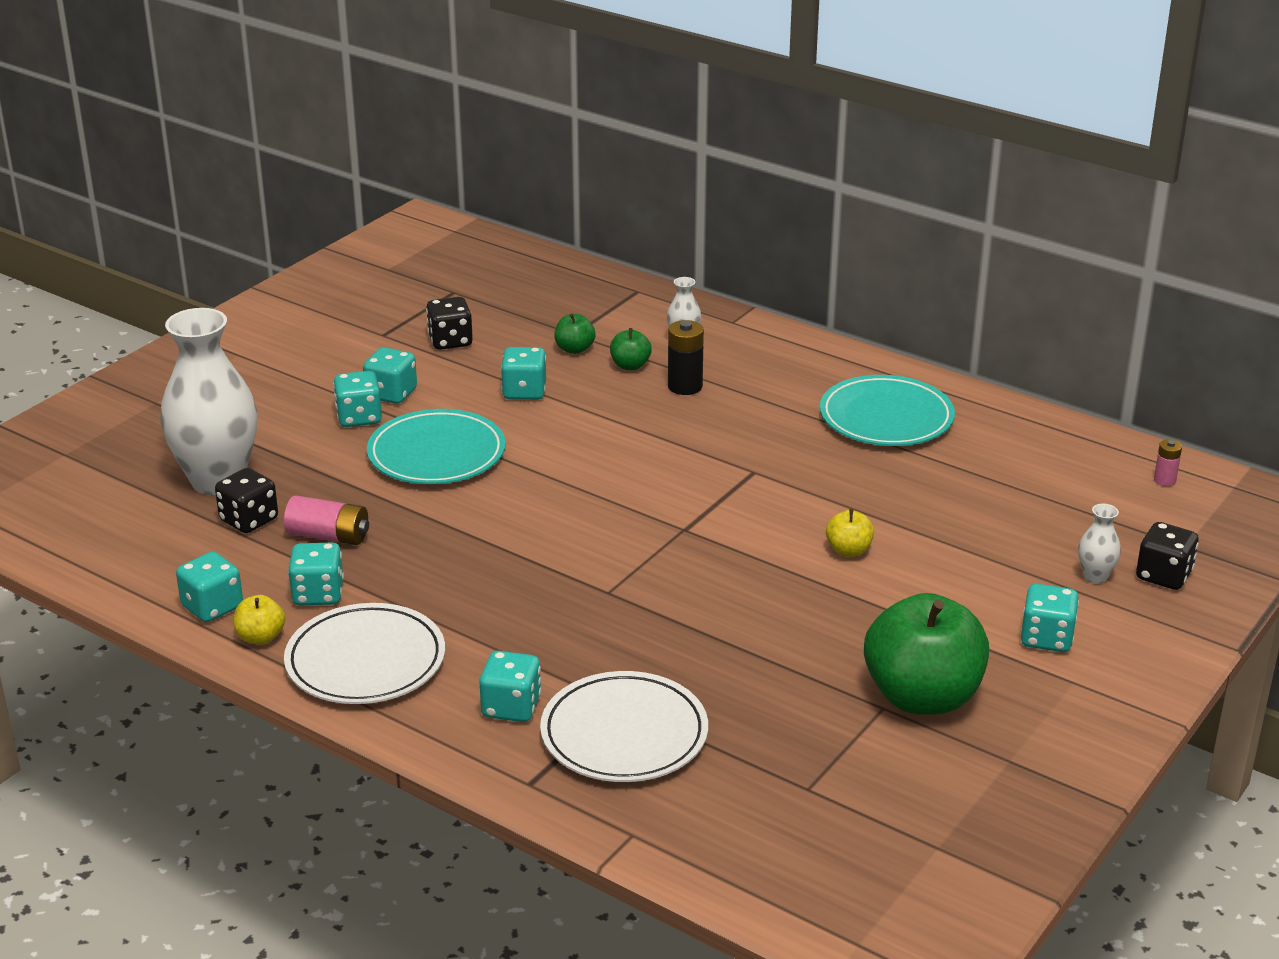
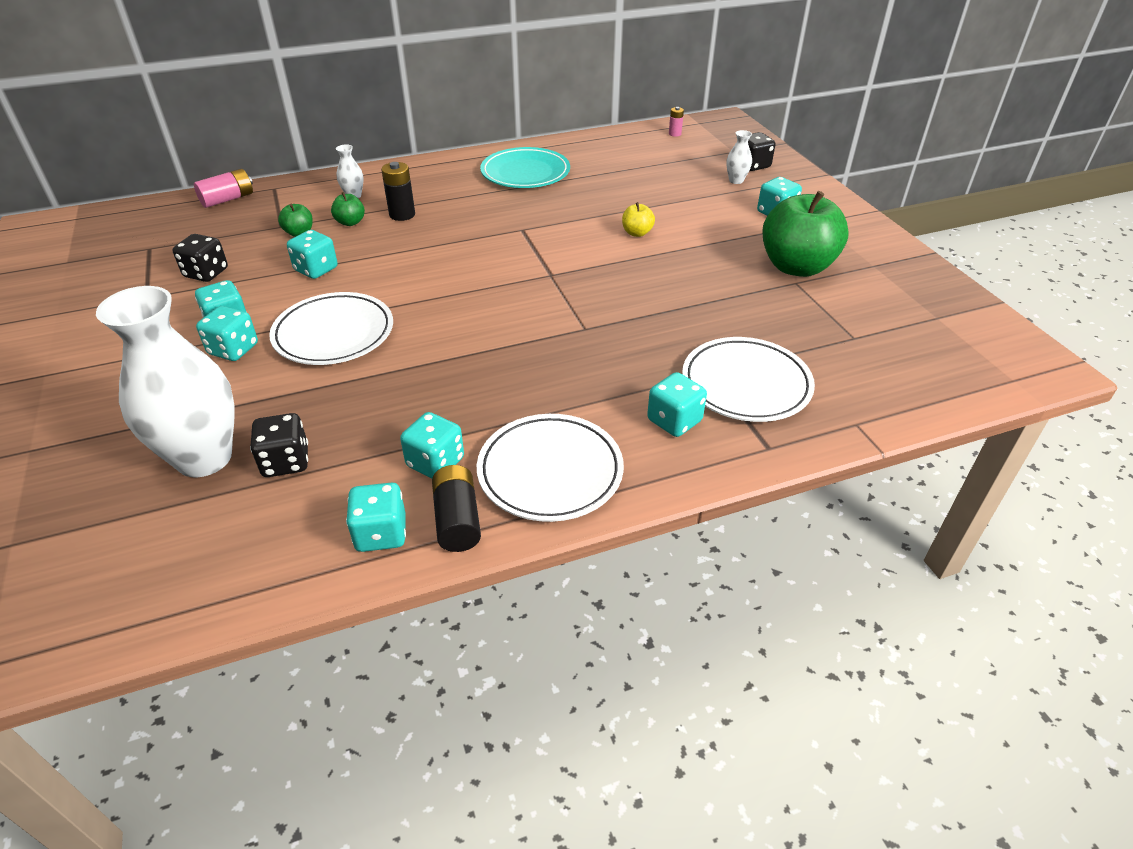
camera: 55 degrees left, 10 degrees up
yellow apple [234,595,285,645] -> black battery [432,465,481,552]
pink battery [284,495,369,545] -> pink battery moved to [194,169,253,208]
turquoise plate [367,409,506,484] -> white plate [269,292,393,365]

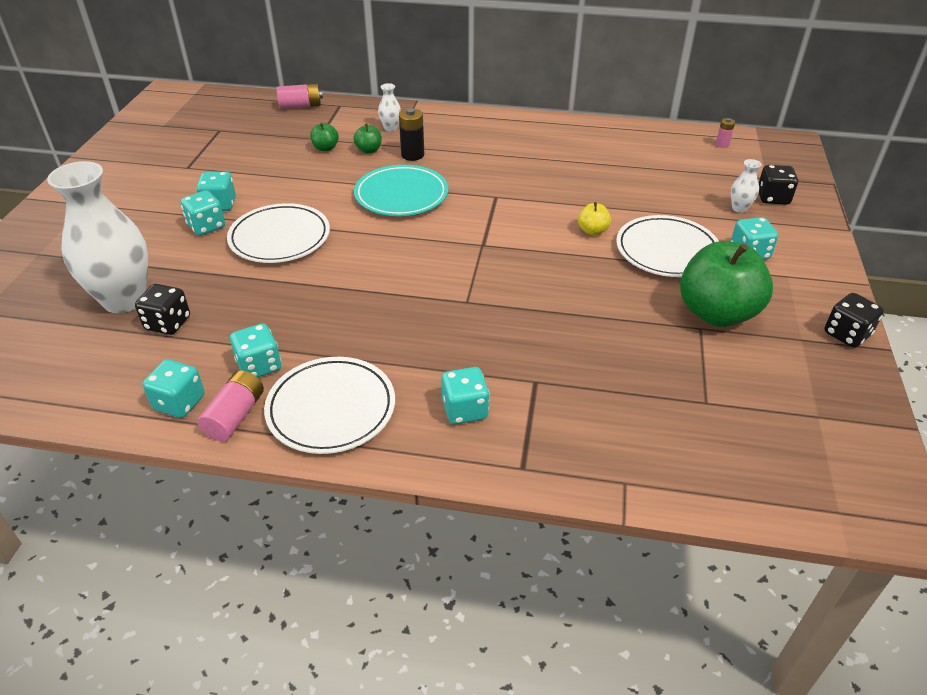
camera: 30 degrees right, 0 degrees up
black dice [173,234,228,282] -> black dice moved to [824,293,884,348]
turquoise dice [287,230,338,279] -> none
black battery [432,465,481,552] -> pink battery [197,370,264,442]
turquoise plate [480,147,570,188] -> turquoise plate moved to [354,165,448,216]
white plate [682,337,815,422] -> white plate moved to [616,215,719,277]

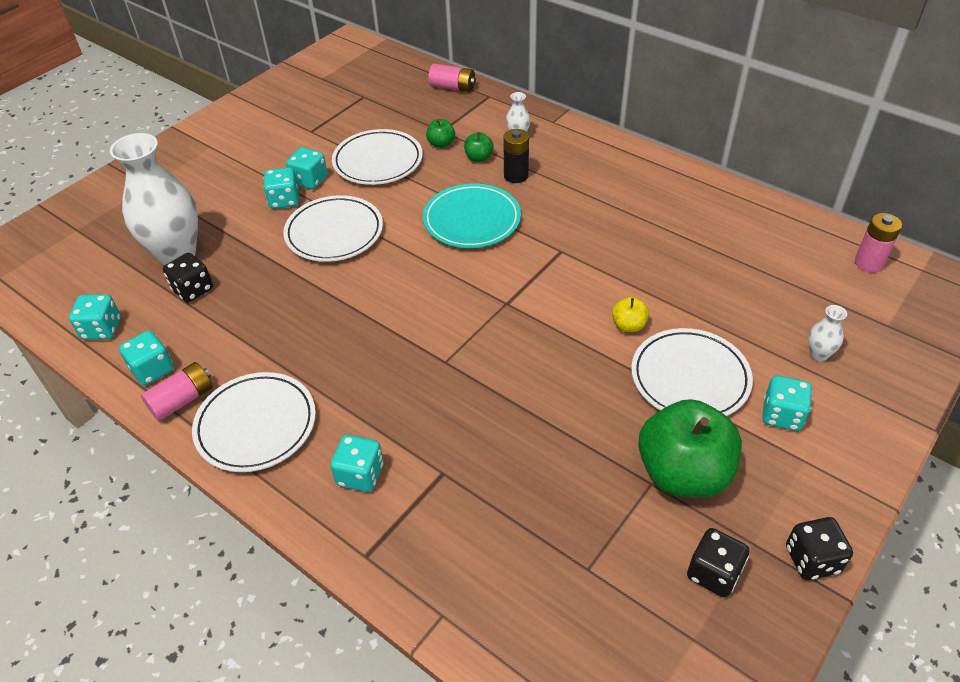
camera: 30 degrees right, 5 degrees up
turquoise dice [230,323,281,378] -> turquoise dice moved to [69,294,121,340]
pink battery [716,118,735,148] -> pink battery [855,213,902,272], size x1.71
black dice [759,165,798,205] -> black dice moved to [687,528,749,597]
none -> white plate [332,129,423,185]

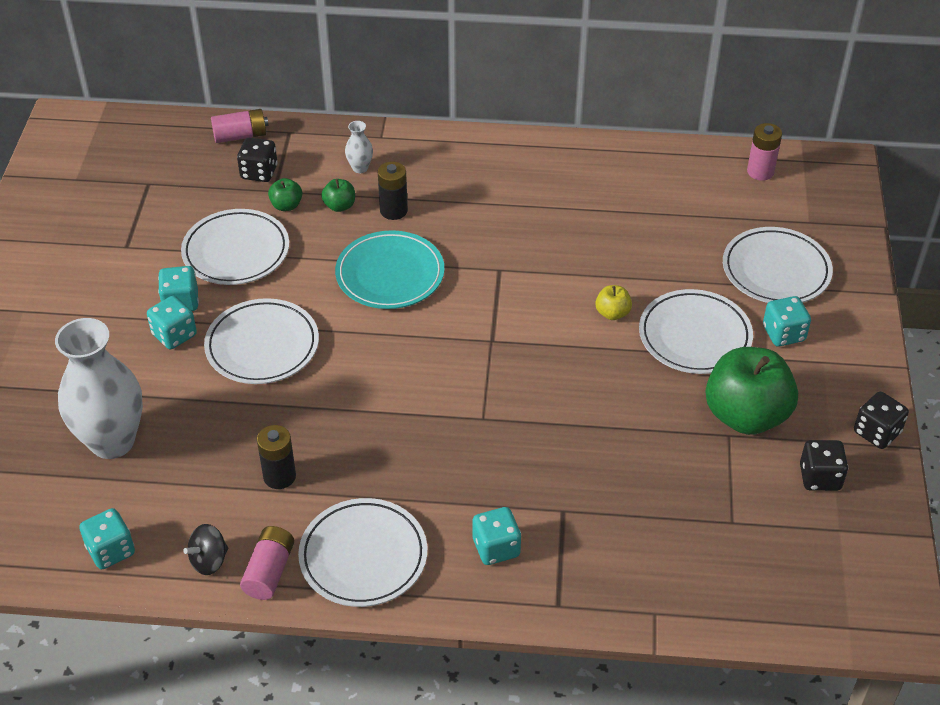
camera: 35 degrees left, 0 degrees up
turquoise dice [119,331,174,385] -> black spinning top [183,524,228,575]
black dice [163,253,213,302] -> black dice moved to [237,138,278,182]
white vase [808,305,847,361] -> white plate [723,227,833,303]
none -> black battery [257,425,296,489]

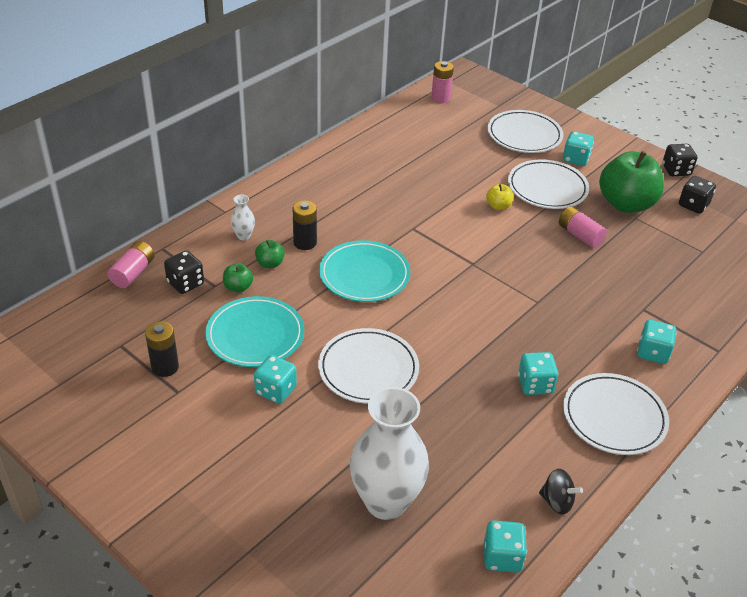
camera: 55 degrees left, 5 degrees down
turquoise dice [147,296,197,349] -> turquoise dice moved to [518,352,558,395]
white plate [181,209,289,285] -> turquoise plate [205,296,304,367]
black spinning top [183,524,228,575] -> black spinning top turned 60 degrees counterclockwise [539,469,583,515]
pink battery [240,526,294,600] -> pink battery moved to [559,206,607,248]
black battery [257,425,296,489] -> black battery moved to [145,321,179,377]

